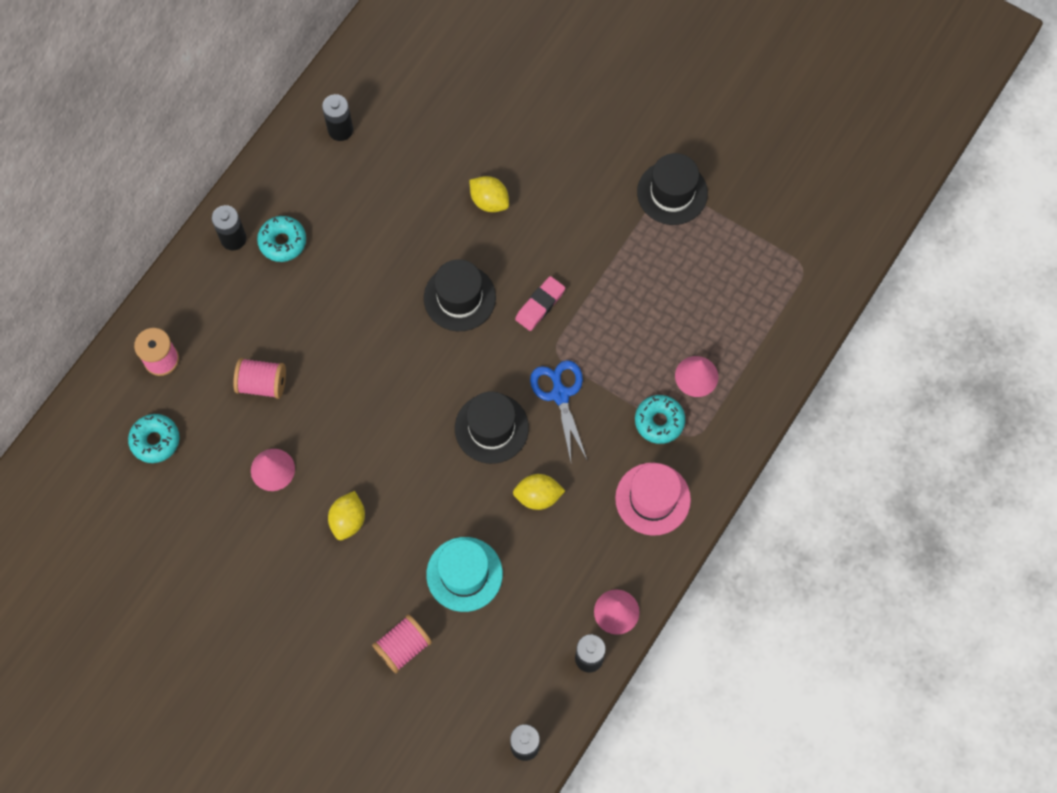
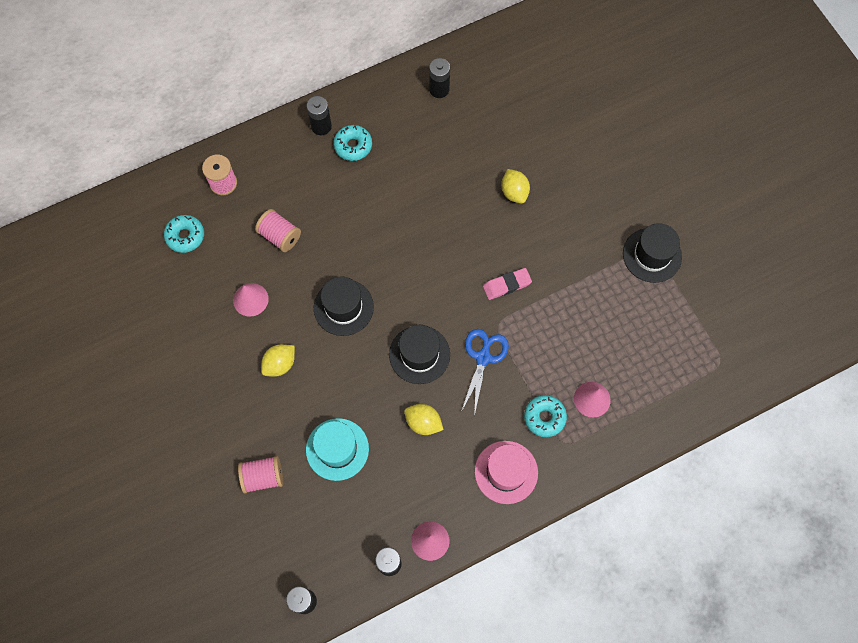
camera: 30 degrees right, 0 degrees up
black hat [424,259,496,331] -> black hat moved to [314,276,374,336]

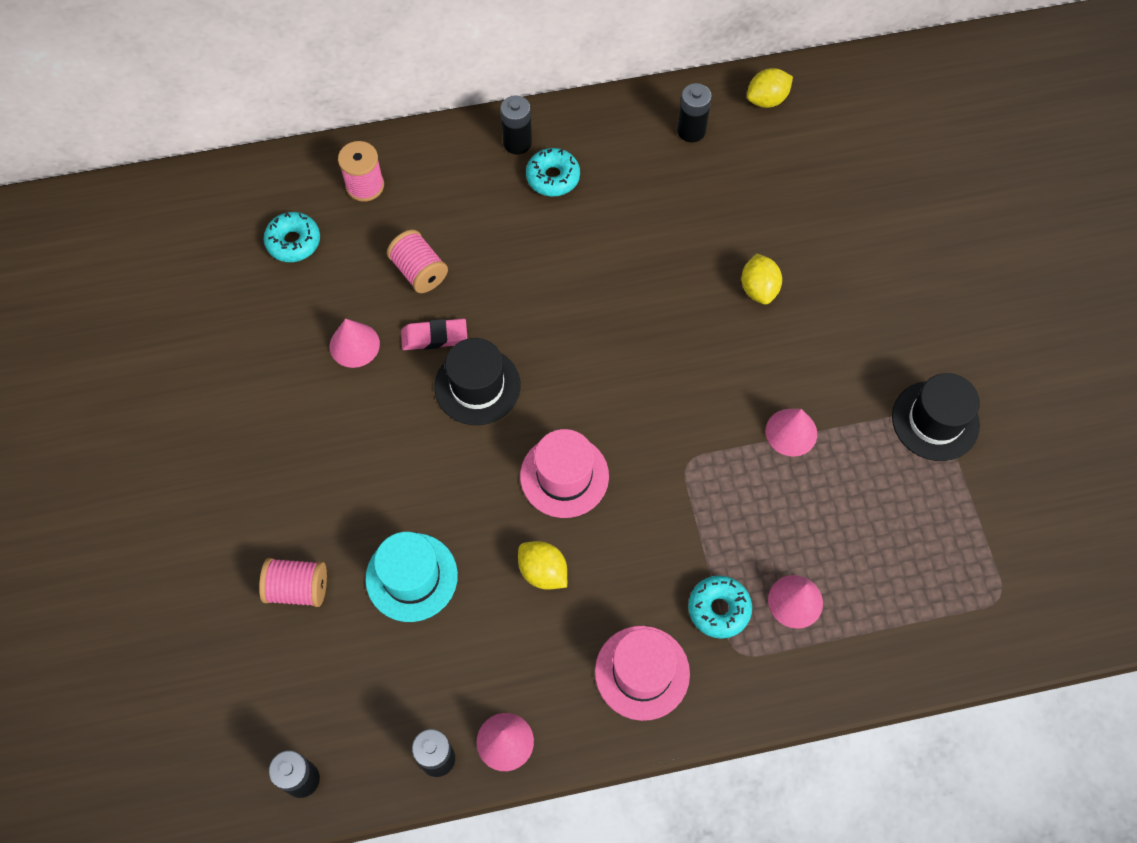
camera: 15 degrees right, 5 degrees down
yellow lemon [261,344,295,377] -> yellow lemon moved to [747,68,793,108]
black hat [389,325,450,384] -> pink hat [520,429,609,518]
blue scissors [461,329,509,416] -> none
pink eraser [483,268,532,300] -> pink eraser moved to [401,319,467,350]
none -> pink cone [766,409,817,457]

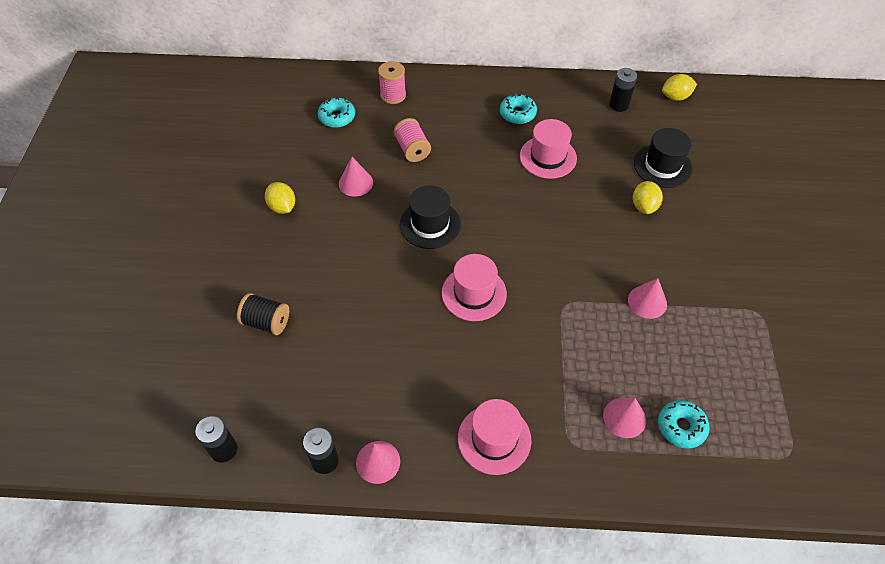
camera: 15 degrees right, 10 degrees down
pink spool [259,558,327,607] -> black spool [237,293,289,335]
turquoise hat [365,532,458,622] -> none
pink eraser [401,319,467,350] -> none
black battery [500,95,532,155] -> none
yellow lemon [518,541,567,590] -> yellow lemon moved to [265,182,295,214]
turquoise donut [688,575,752,639] -> turquoise donut moved to [658,400,710,449]
black hat [892,373,980,461] -> black hat moved to [634,128,692,188]
none -> pink hat [520,119,577,179]

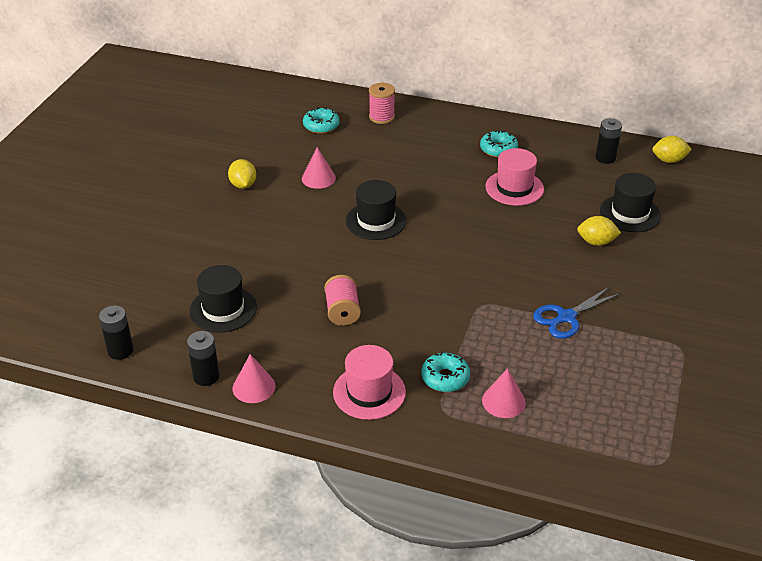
camera: 15 degrees right, 15 degrees down
black spool [237,293,289,335] -> none
pink spool [393,118,431,162] -> pink spool moved to [324,275,361,326]
pink hat [442,254,507,321] -> none
pink cone [628,278,667,319] -> blue scissors [533,286,621,339]
yellow lemon [633,181,663,214] -> yellow lemon turned 75 degrees clockwise [577,216,621,246]
turquoise donut [658,400,710,449] -> turquoise donut moved to [421,352,470,392]
none -> black hat [189,265,257,333]

